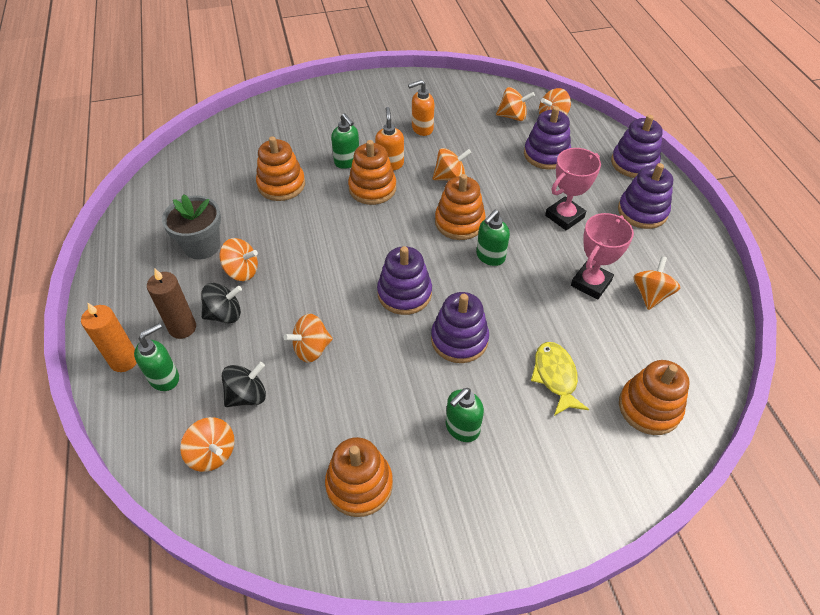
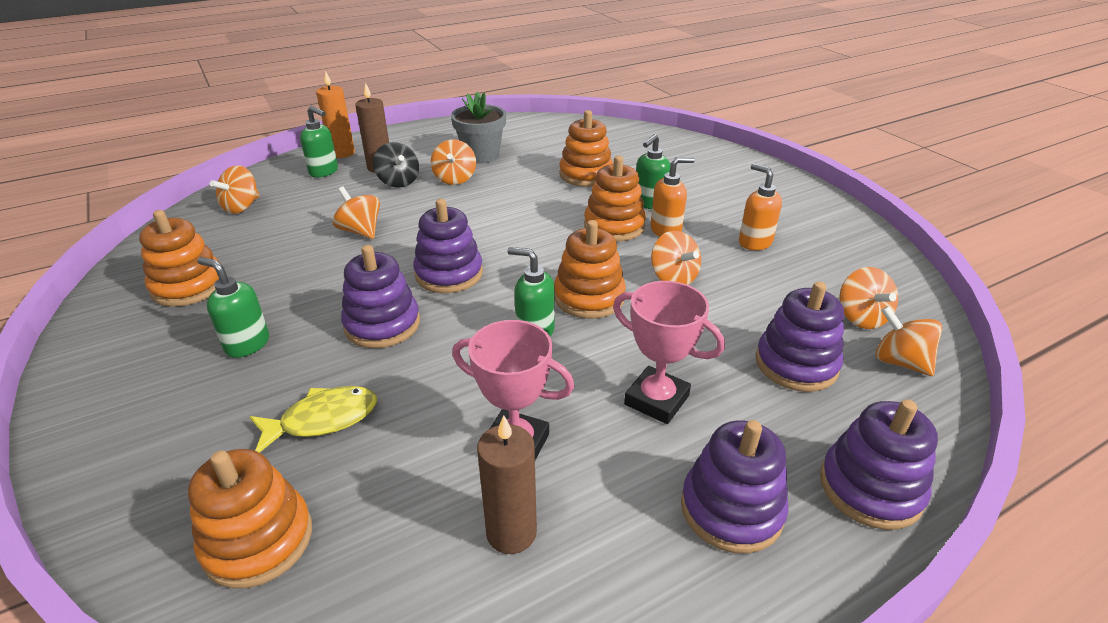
camera: 75 degrees right, 15 degrees down
black spinning top [222,362,266,407] -> none
orange spinning top [633,256,680,310] -> brown candle [477,415,537,554]

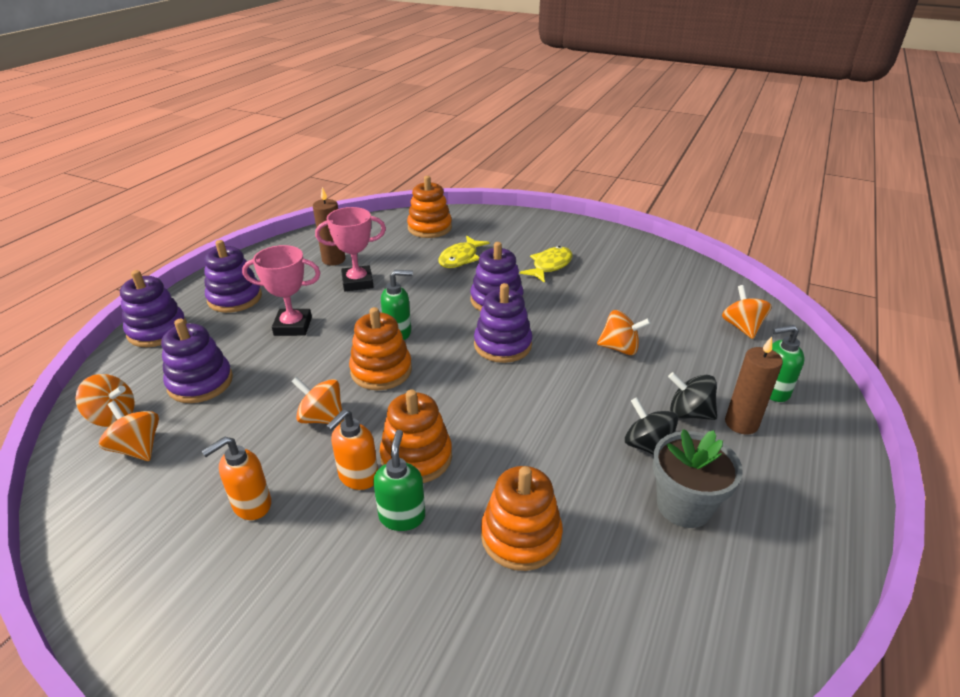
camera: 145 degrees right, 0 degrees up
orange stacking toy [139,210,221,307] -> none
green soap dispenser [197,257,269,358] -> yellow fish [520,246,573,283]
orange candle [316,71,355,158] -> none
orange spinning top [431,139,476,185] -> black spinning top [624,397,678,455]
orange soap dispenser [739,163,782,250] -> orange soap dispenser turned 120 degrees clockwise [201,436,271,520]

